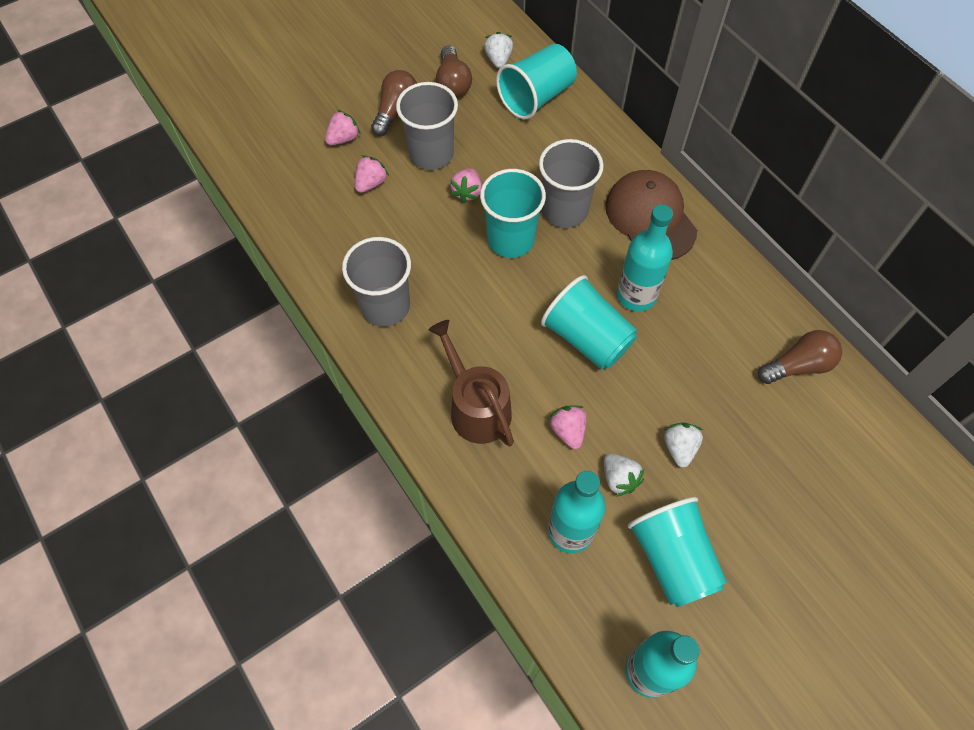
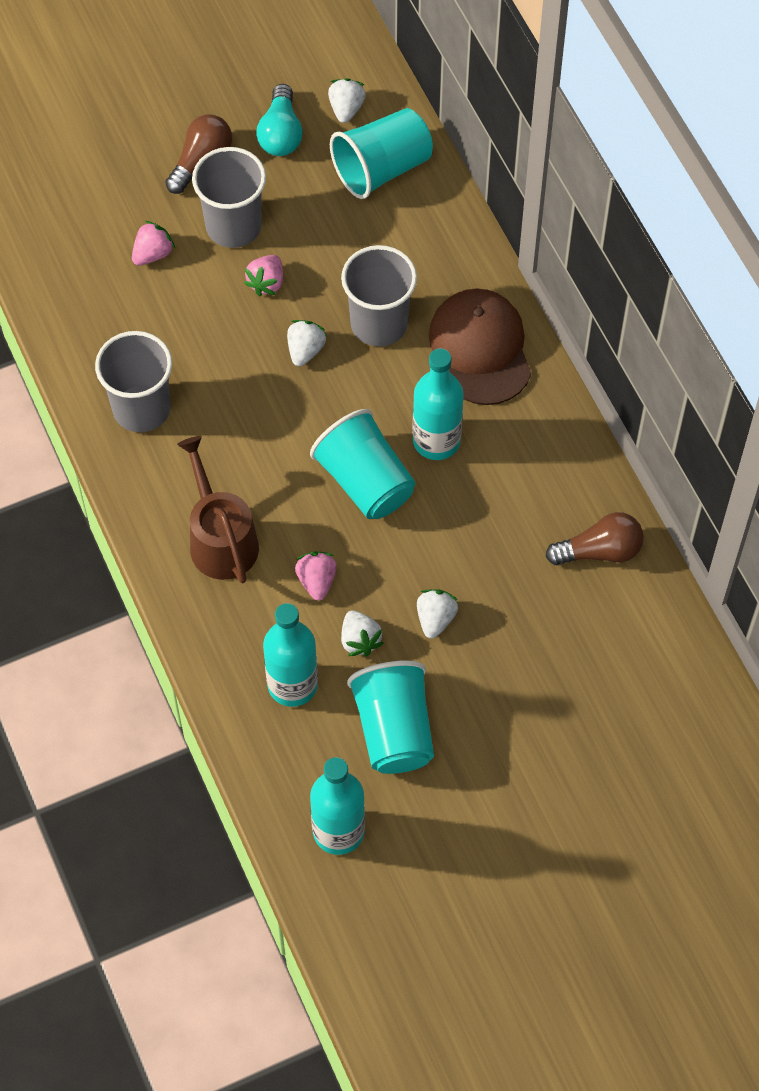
camera: 10 degrees right, 0 degrees up
pink strawberry [325,110,361,145] -> none
brown light bulb [436,45,472,98] -> turquoise light bulb [256,84,303,156]
turquoise cup [480,169,546,258] -> white strawberry [287,320,327,366]

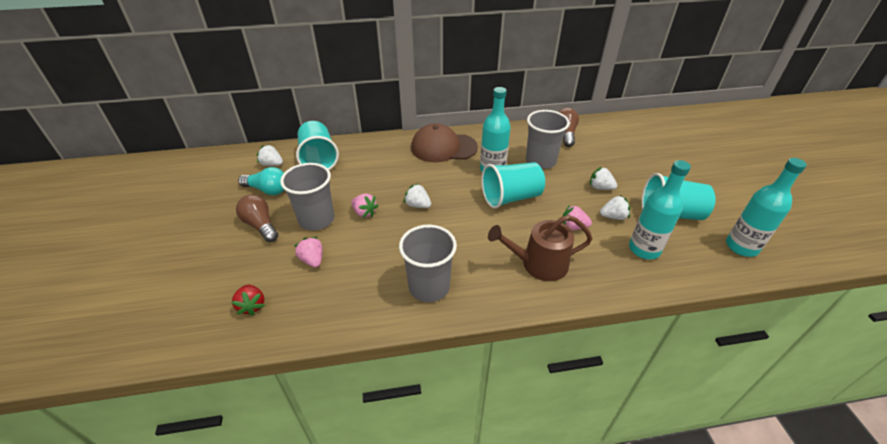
camera: 75 degrees left, 20 degrees down
grey cup [341,245,417,347] -> grey cup moved to [526,110,570,169]
none -> red strawberry [232,285,265,316]

